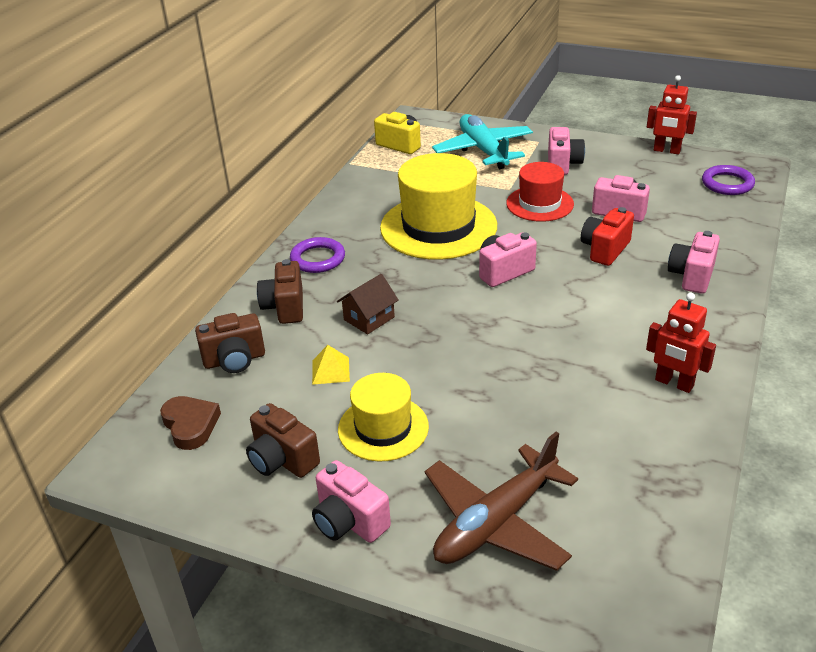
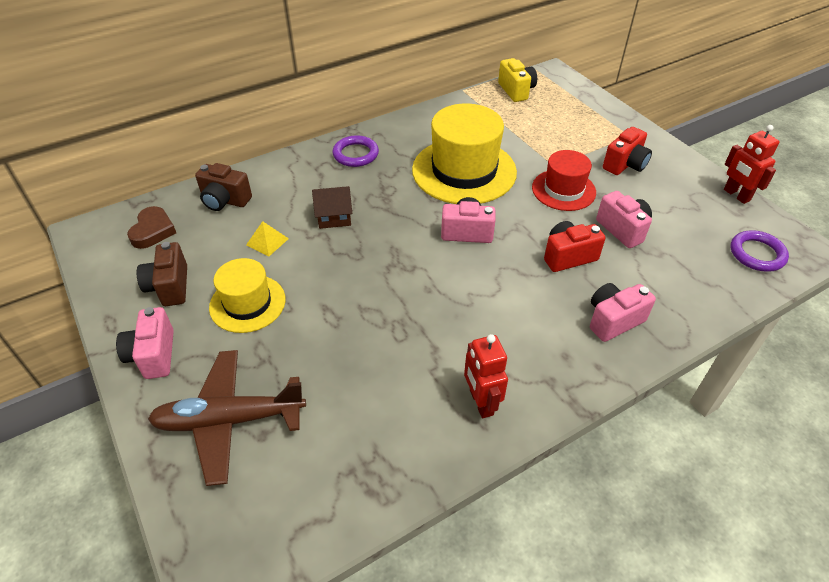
camera: 35 degrees right, 10 degrees up
brown camera [257,259,303,324] -> none
turquoise plane [432,114,533,169] -> none
pink camera [548,127,585,175] -> red camera [603,127,652,175]

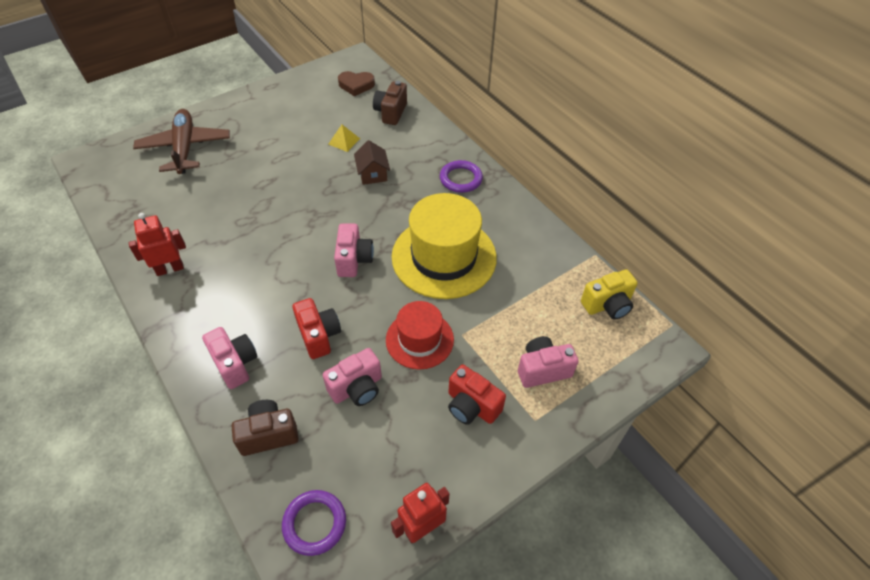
camera: 85 degrees right, 5 degrees up
pink camera [116,307,174,379] -> pink camera moved to [518,336,579,388]
brown camera [136,242,187,306] -> brown camera moved to [232,400,299,456]
yellow hat [209,258,286,333] -> none

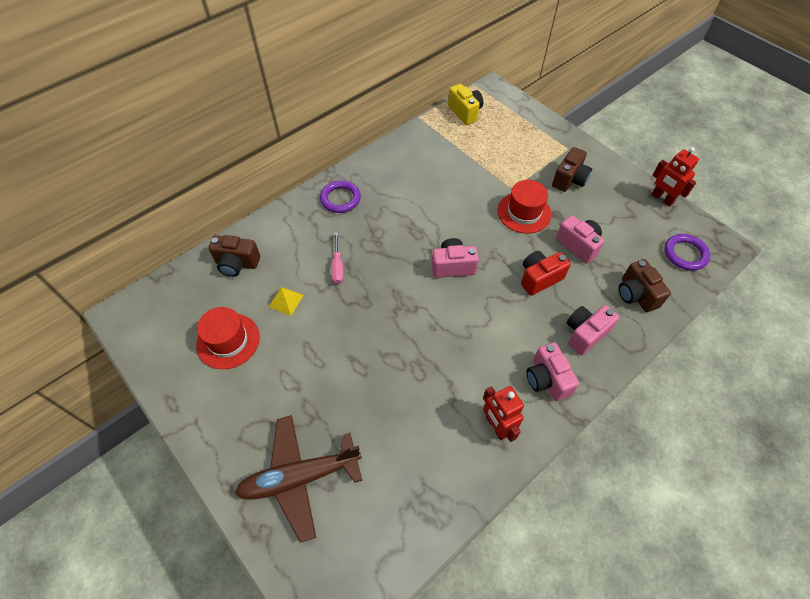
camera: 95 degrees left, 5 degrees up
brown heart [338,71,375,96] -> none
brown house [354,140,390,185] -> pink screwdriver [331,232,344,284]
yellow hat [392,193,497,299] -> none
red camera [448,365,506,425] -> brown camera [552,147,592,192]
pink camera [518,336,579,388] -> pink camera moved to [526,342,579,401]
none -> red hat [196,307,260,369]

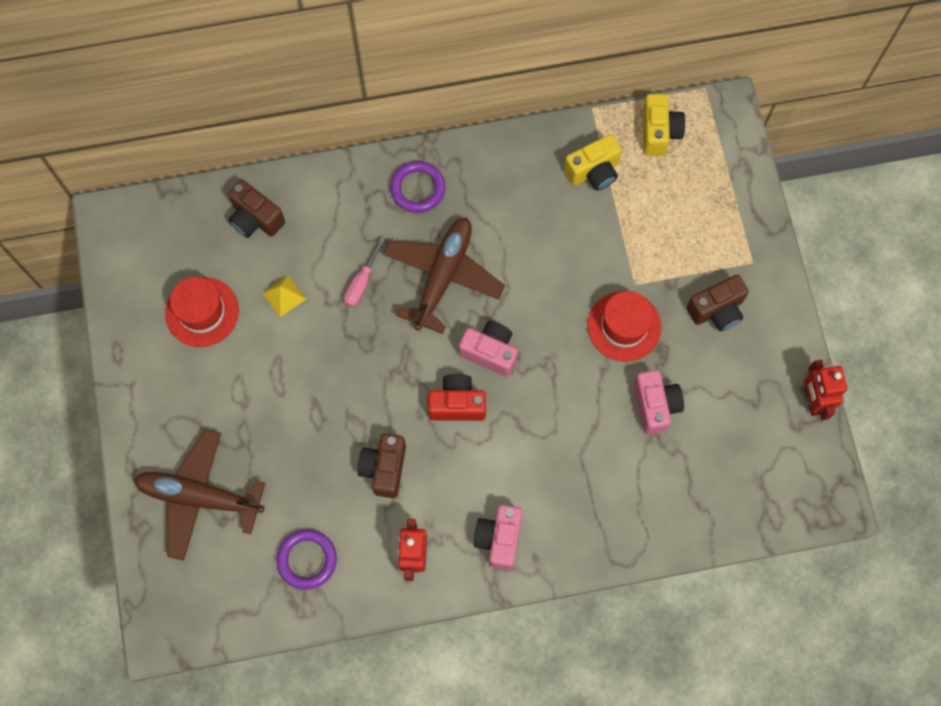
camera: 30 degrees right, 15 degrees up
red camera [521,251,571,296] -> red camera moved to [428,374,486,421]
pink camera [567,305,619,355] -> none
brown camera [618,259,671,312] -> brown camera moved to [357,433,406,498]
purple ring [664,234,710,271] -> purple ring moved to [277,529,337,590]
none -> brown plane [383,217,505,334]
none -> yellow camera [564,134,622,190]

